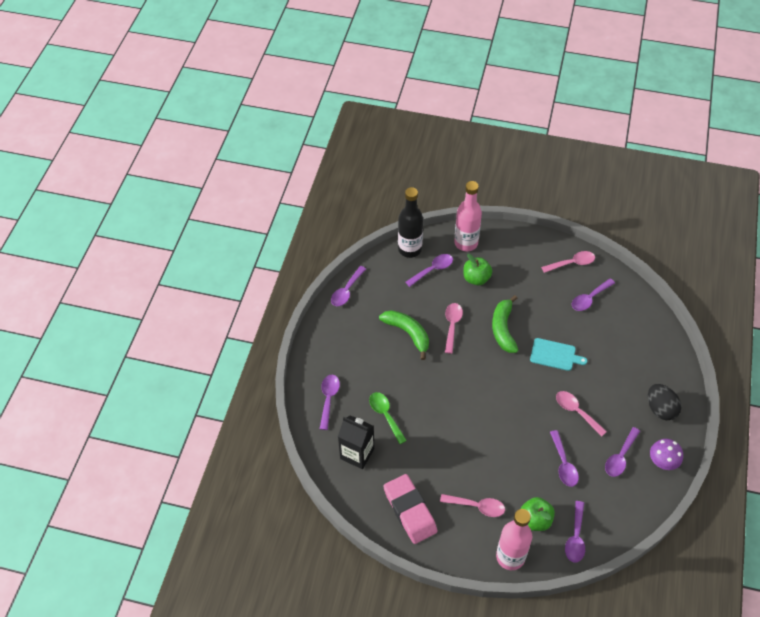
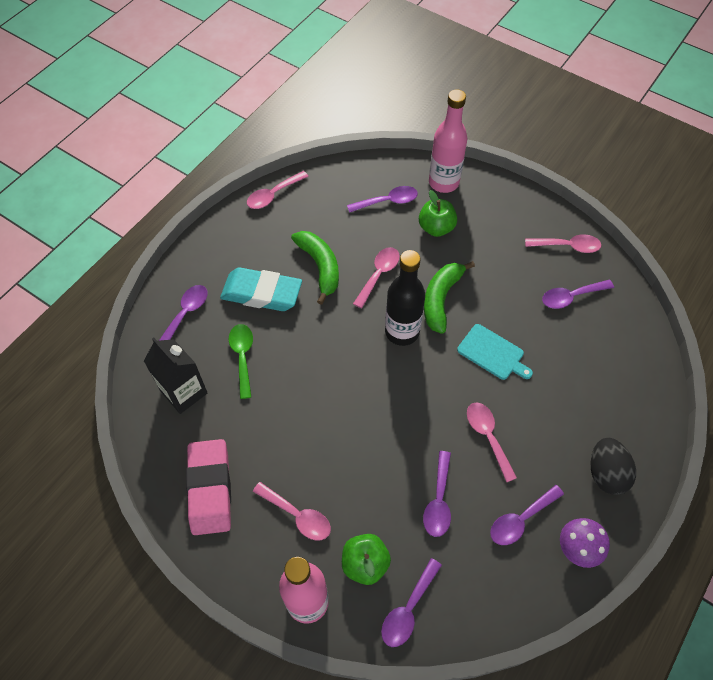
camera: 20 degrees right, 5 degrees up
purple spoon [331,266,366,306] -> pink spoon [247,171,309,209]
black bottle [398,187,423,258] -> black bottle moved to [385,250,425,346]
none -> turquoise eraser [220,268,302,311]

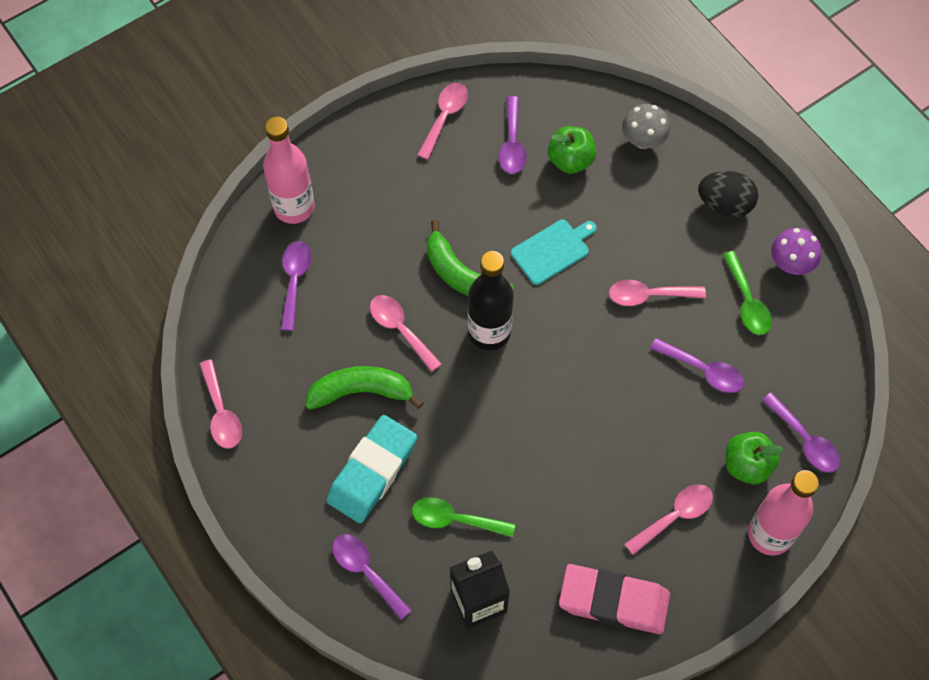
camera: 70 degrees left, 5 degrees up
green apple [419,190,457,237] -> green apple moved to [548,126,596,174]
purple spoon [490,485,564,545] -> green spoon [723,251,772,335]
none -> grey mushroom [622,104,670,149]

